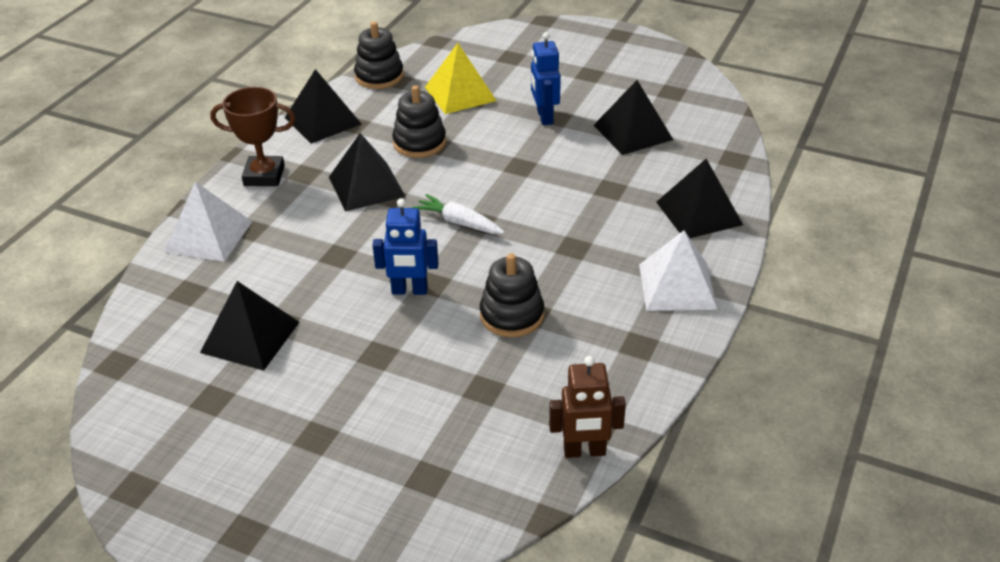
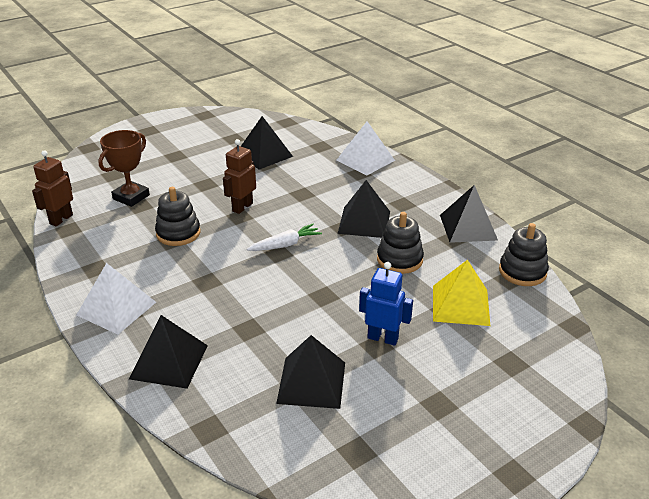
camera: 120 degrees right, 5 degrees down
brown trophy [210,87,296,186] -> brown trophy moved to [98,130,150,207]
blue robot [372,198,439,295] -> brown robot [223,139,256,214]

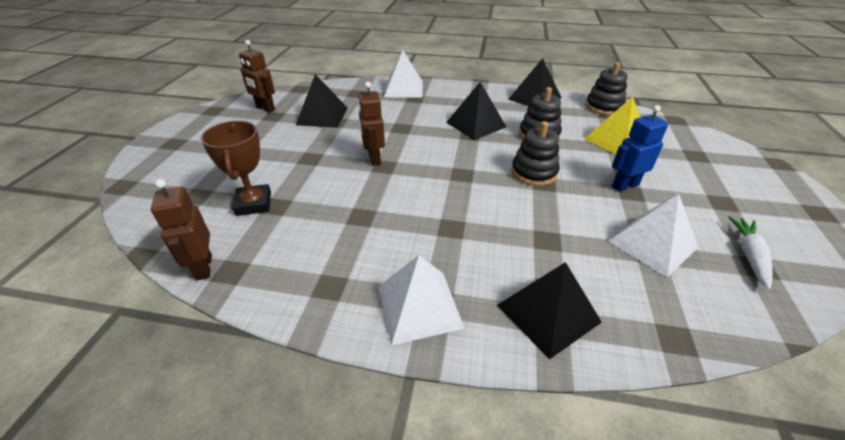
camera: 45 degrees left, 5 degrees up
black stacking toy [155,187,200,246] -> black stacking toy moved to [511,121,560,186]
white carrot [247,224,322,251] -> white carrot moved to [728,216,773,289]
black pyramid [276,335,345,409] -> white pyramid [608,194,698,278]
none -> brown robot [239,40,275,113]

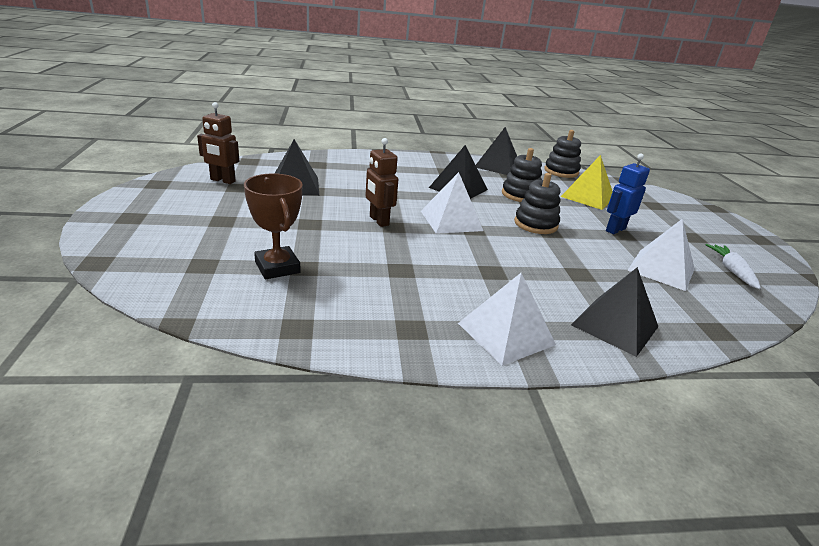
camera: 20 degrees left, 10 degrees down
brown robot [151,179,212,280] -> none
white pyramid [384,50,423,98] -> white pyramid moved to [421,172,484,234]

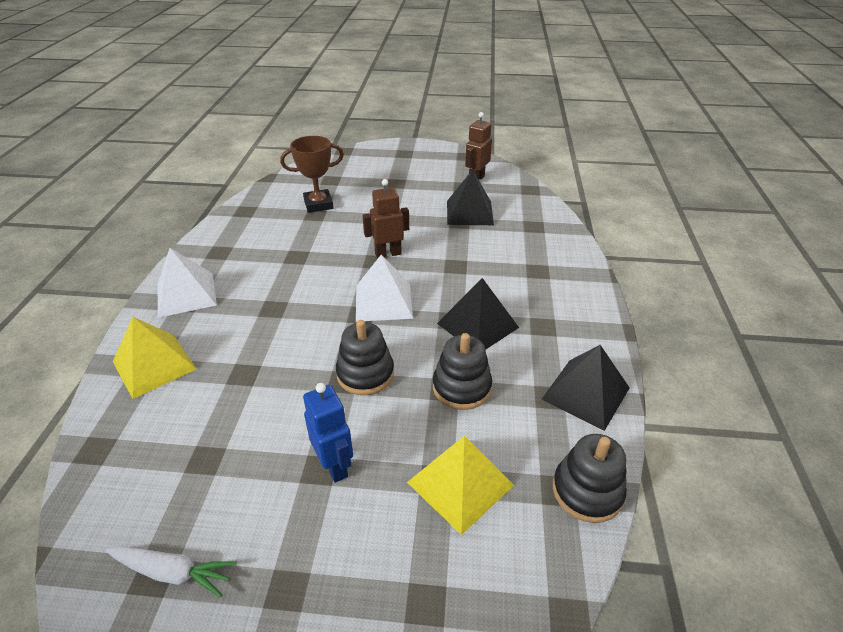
camera: 105 degrees right, 10 degrees up
black pyramid [571,267,658,357] -> yellow pyramid [113,317,197,399]
white pyramid [627,219,695,291] -> none

